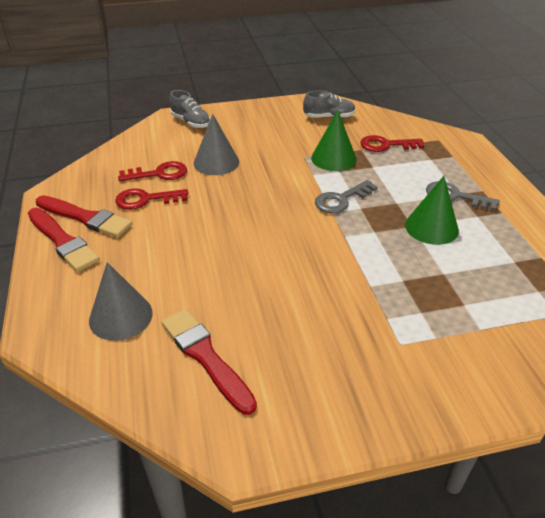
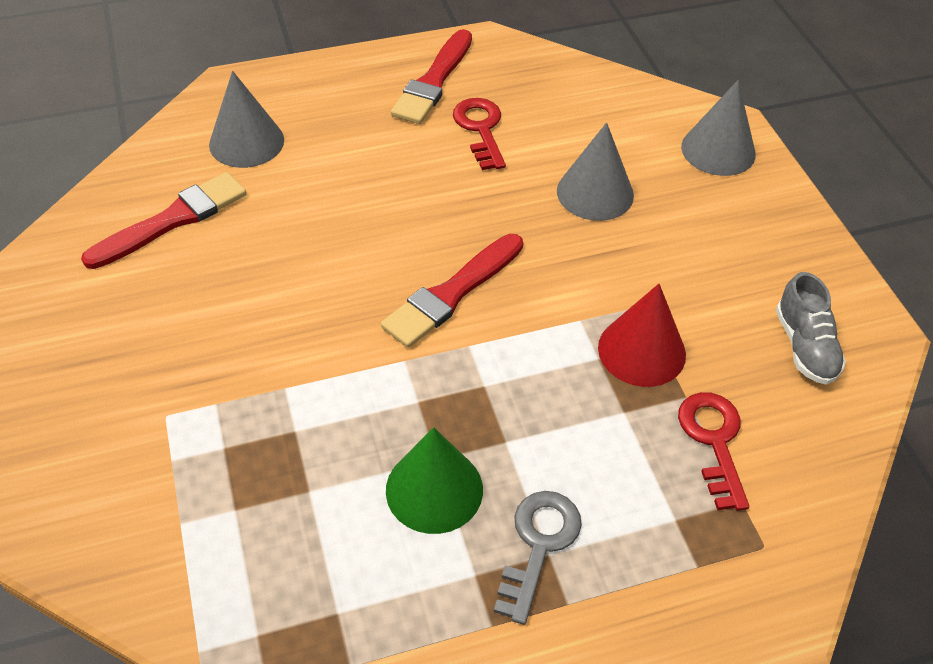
camera: 85 degrees right, 10 degrees up
red brush [28,208,100,272] -> red brush moved to [381,234,523,348]
red key [118,161,187,181] -> none
grey shoe [170,90,210,128] -> grey cone [681,80,756,176]
green cone [311,110,357,171] -> red cone [598,284,686,387]
grey key [315,180,378,213] -> none

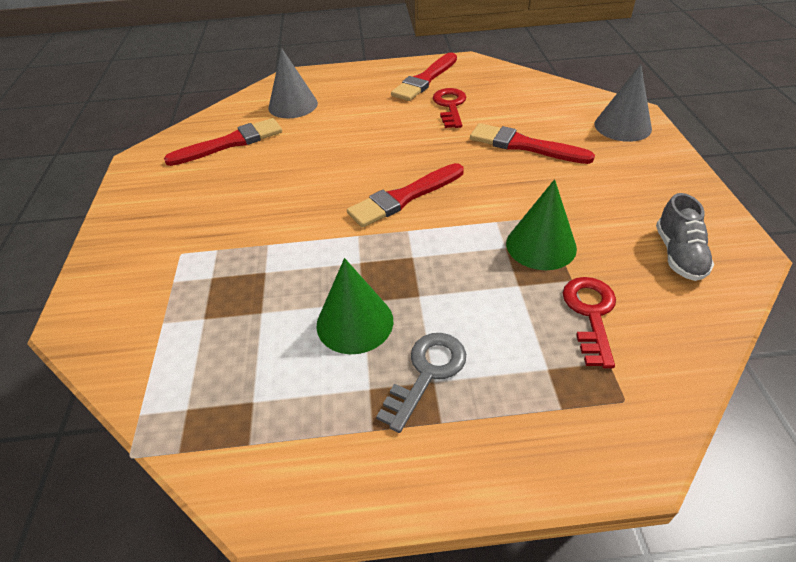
camera: 15 degrees right, 5 degrees down
grey cone [557,122,634,221] -> red brush [470,123,595,164]
red cone [598,284,686,387] -> green cone [506,179,577,270]

